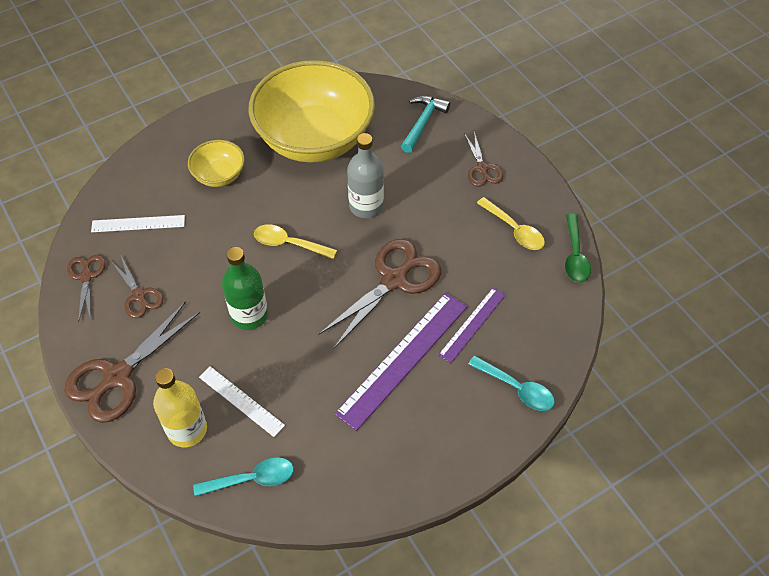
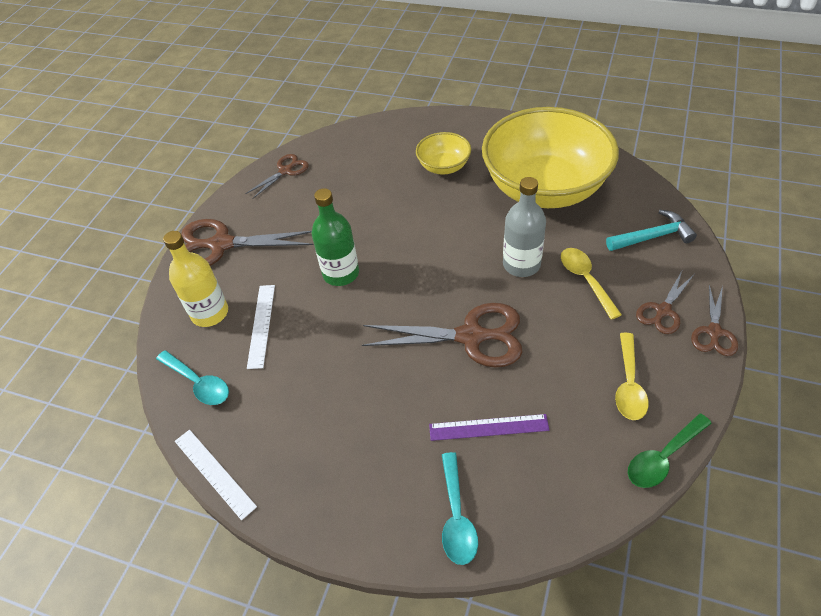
camera: 55 degrees right, 5 degrees down
white ruler [91,215,185,232] -> white ruler moved to [175,430,257,520]
brown scissors [111,256,163,318] -> brown scissors moved to [691,285,738,356]
yellow spoon [254,224,337,259] -> yellow spoon moved to [561,248,622,320]
purple ruler [335,292,467,431] -> none

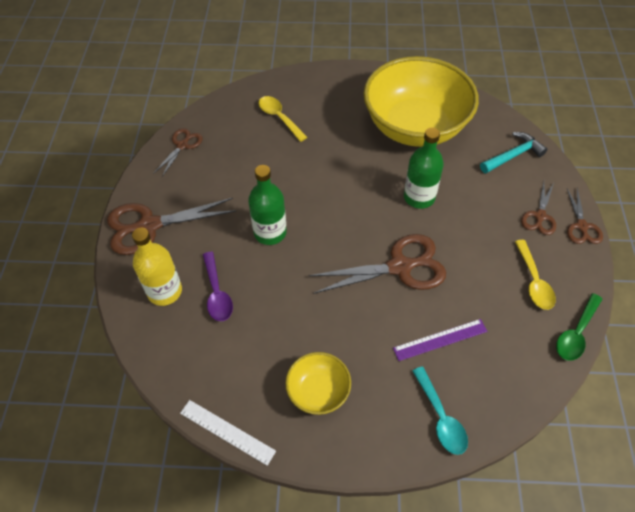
camera: 20 degrees left, 5 degrees up
turquoise spoon [156,350,229,405] -> none
white ruler [247,285,275,369] -> purple spoon [203,252,233,321]
yellow bowl [416,132,471,174] -> yellow bowl moved to [285,352,351,415]
grey bottle [503,177,546,277] -> green bottle [404,127,444,209]
yellow spoon [561,248,622,320] -> yellow spoon moved to [259,96,307,142]

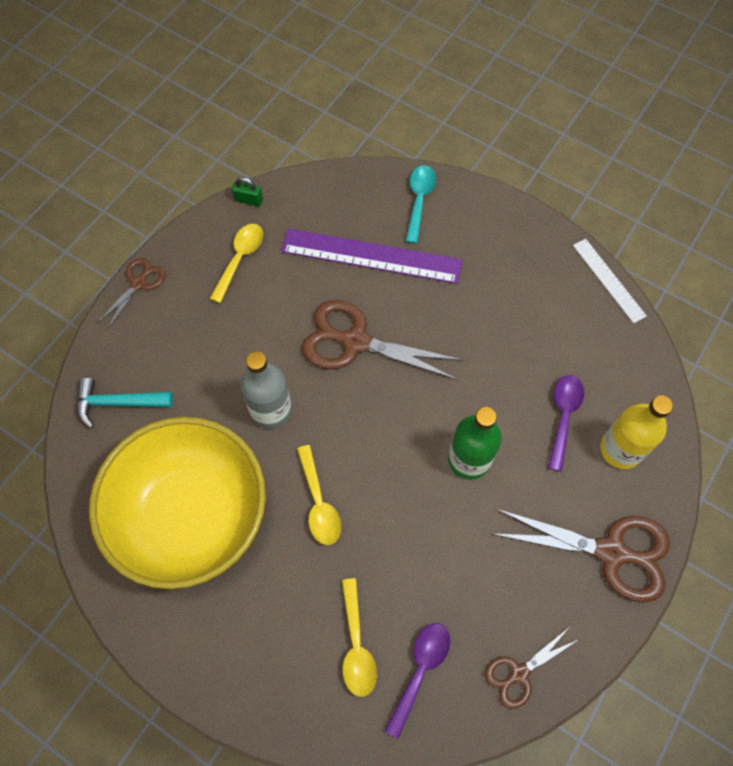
camera: 150 degrees left, 10 degrees up
yellow bowl [285,352,351,415] -> none
purple ruler [393,319,488,361] -> purple ruler [281,228,463,284], size x1.77
green bottle [404,127,444,209] -> grey bottle [240,351,292,429]
brown scissors [521,182,556,235] -> none
green spoon [556,293,602,361] -> green padlock [232,177,263,207]
none -> yellow spoon [297,445,341,545]
none -> purple spoon [385,623,450,739]

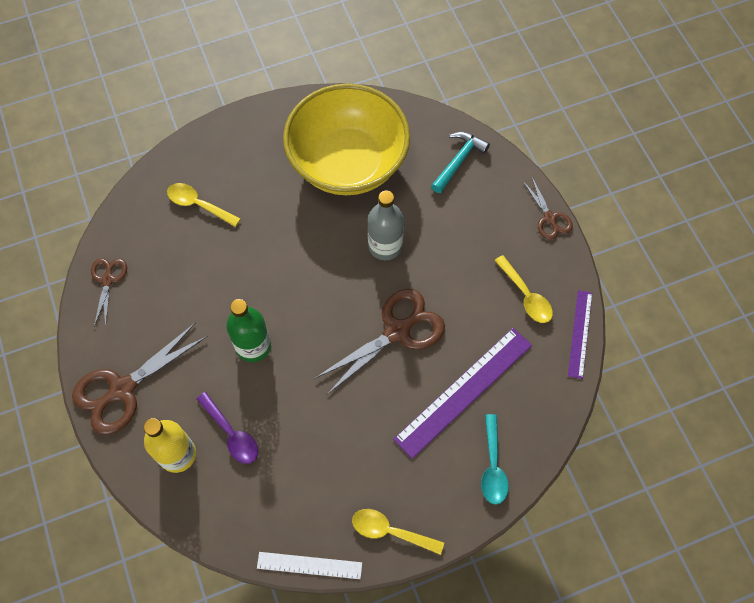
camera: 125 degrees right, 0 degrees up
green padlock [232,177,263,207] -> purple ruler [568,290,592,379]
yellow spoon [297,445,341,545] -> yellow spoon moved to [352,509,444,555]
purple spoon [385,623,450,739] -> none
turquoise spoon [406,165,436,244] -> turquoise spoon turned 45 degrees clockwise [481,414,509,505]

